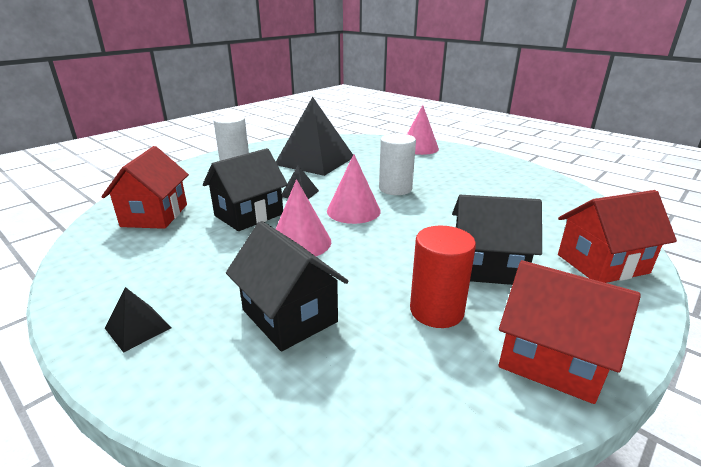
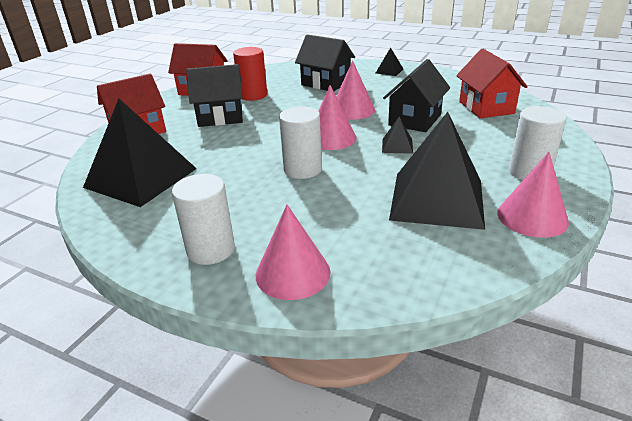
camera: 165 degrees right, 5 degrees up
none -> black pyramid [83,99,197,207]
none -> white cylinder [172,174,235,265]
none -> pink cone [497,152,569,238]

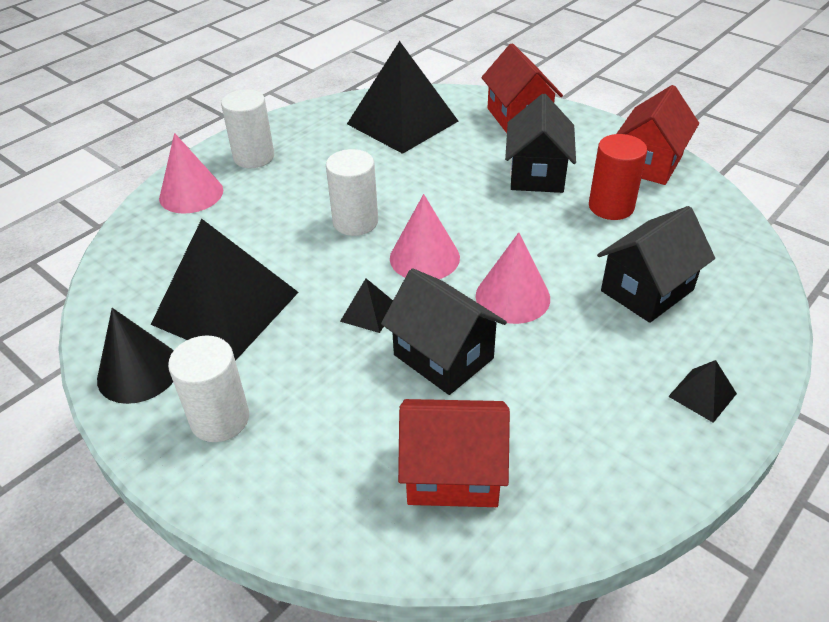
camera: 105 degrees right, 10 degrees up
pink cone [497,152,569,238] -> black cone [97,308,173,404]

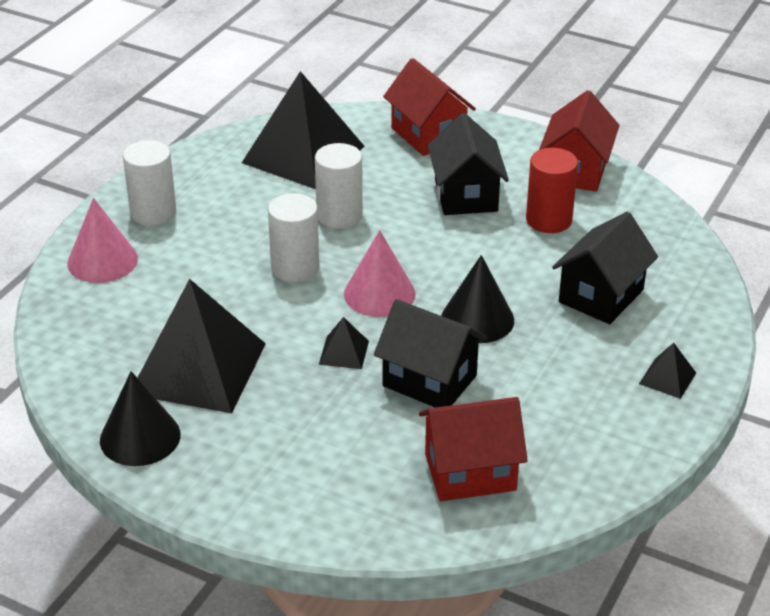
camera: 15 degrees left, 5 degrees down
white cylinder [168,336,249,442] -> white cylinder moved to [315,143,363,229]
pink cone [476,233,550,324] -> black cone [442,255,514,343]

